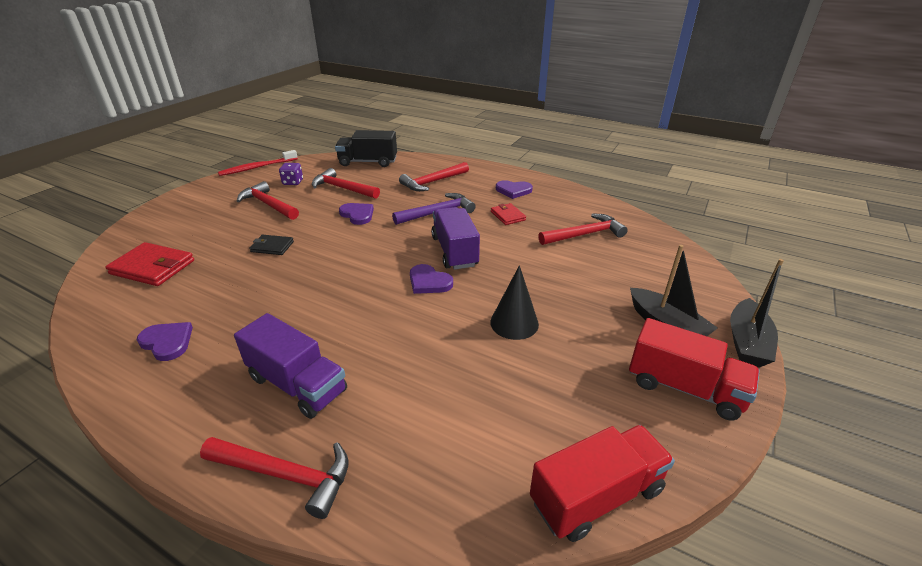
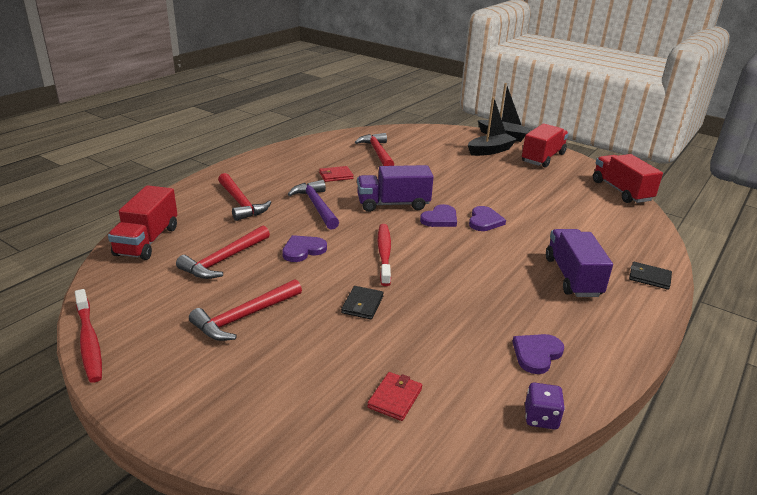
camera: 85 degrees left, 5 degrees down
red wallet [105,242,194,286] -> red wallet [367,372,422,421], size x0.58
red hammer [200,437,349,519] -> black wallet [629,262,672,290]
purple truck [234,313,347,419] -> purple truck turned 45 degrees counterclockwise [546,229,613,297]
purple dice [279,163,303,185] -> purple dice moved to [525,383,565,430]
black truck [335,130,397,167] -> red truck [108,185,177,260]
black cone [490,265,539,340] -> none
purple heart [496,180,533,199] -> purple heart moved to [469,206,506,231]
none -> red toothbrush [378,224,391,286]

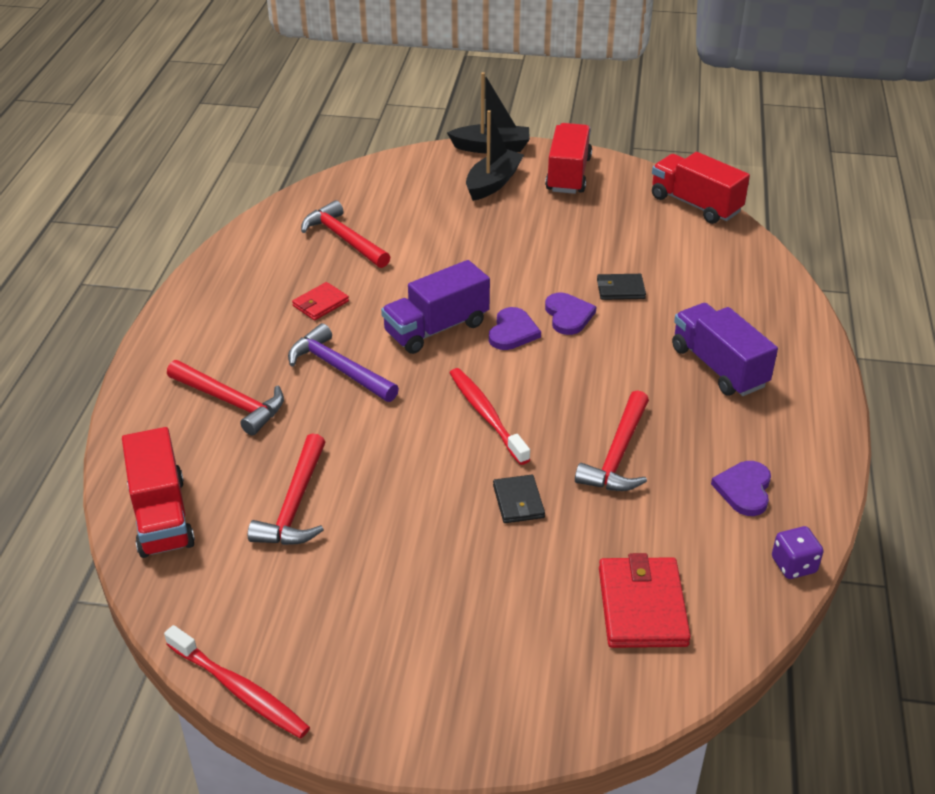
camera: 25 degrees left, 10 degrees up
red hammer [189,279,302,341] -> red hammer moved to [575,390,649,491]
purple heart [282,235,327,262] -> none
red wallet [367,372,422,421] -> red wallet [599,553,691,648], size x1.73
black wallet [629,262,672,290] -> black wallet moved to [597,274,646,300]

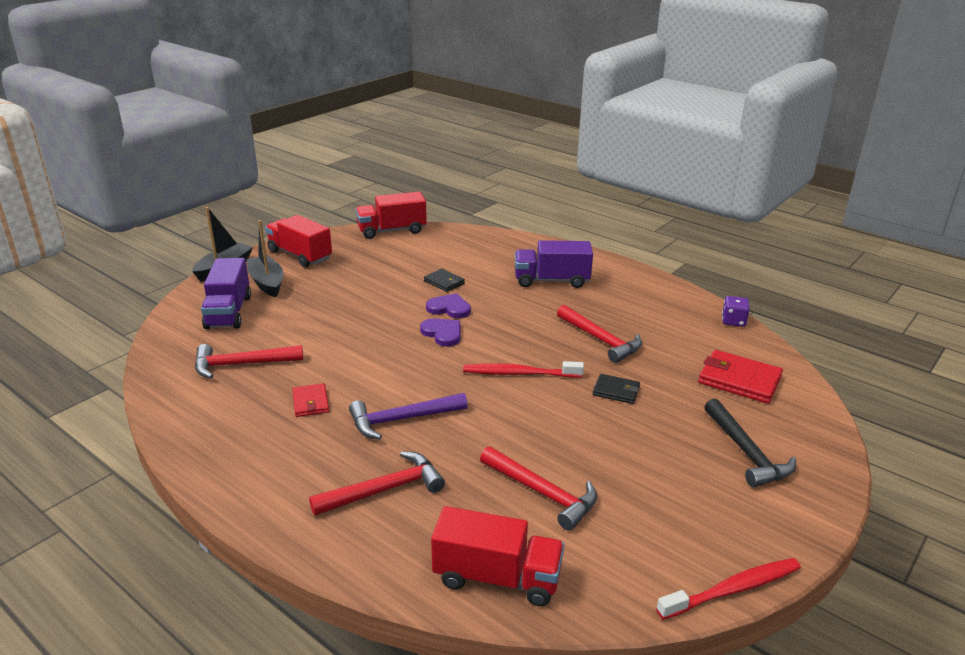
camera: 60 degrees left, 10 degrees down
purple truck [381,260,490,354] -> purple truck moved to [201,258,251,329]
black wallet [597,274,646,300] -> black wallet turned 75 degrees counterclockwise [424,269,465,292]
purple heart [711,461,771,516] -> none
none -> black hammer [704,399,796,487]

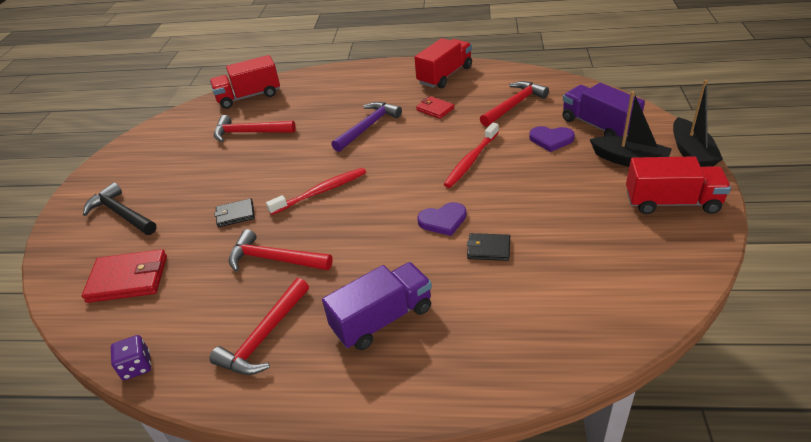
camera: 150 degrees right, 10 degrees up
red hammer [309,451,445,516] -> red hammer moved to [209,278,309,375]
red truck [356,192,427,239] -> red truck moved to [414,38,472,89]
purple heart [420,318,460,347] -> purple heart moved to [529,126,575,152]
red toothbrush [656,558,801,620] -> red toothbrush moved to [443,123,499,188]

